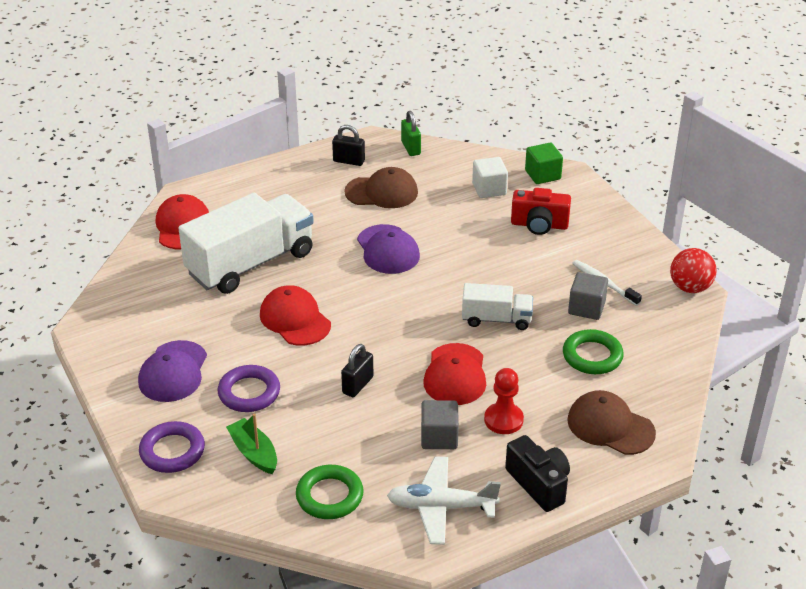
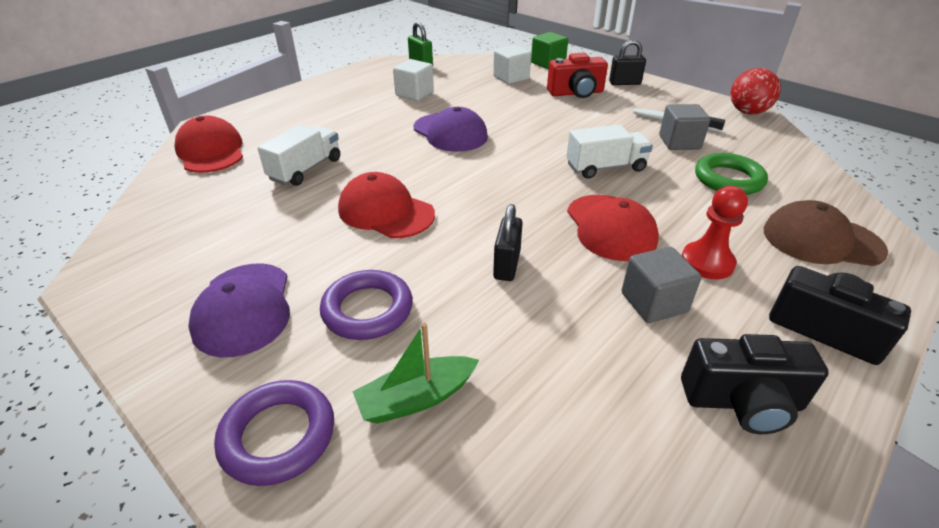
camera: 20 degrees left, 0 degrees up
white truck [178,193,314,294] -> white truck [258,125,340,186], size x0.52
green boat [226,413,277,474] -> green boat turned 60 degrees counterclockwise [352,323,479,424]
green ring [296,465,364,519] -> none
black padlock [332,125,365,166] -> black padlock moved to [609,40,646,85]
brown cap [344,167,418,208] -> white cube [393,59,434,101]
white plane [387,456,501,545] -> black camera [681,334,829,434]

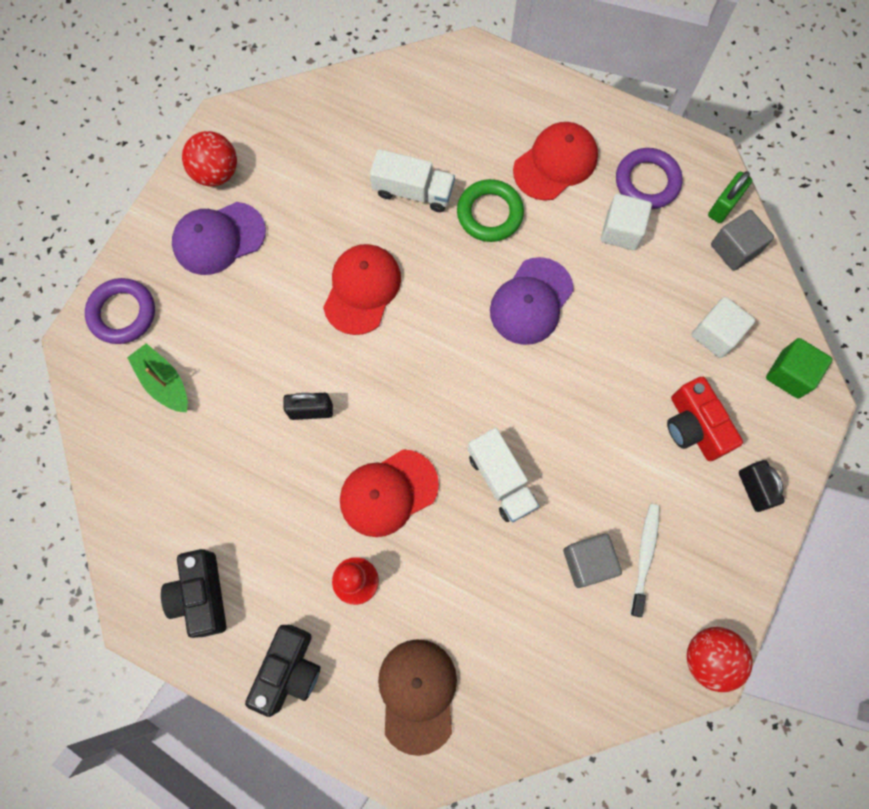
camera: 75 degrees right, 35 degrees up
red cap [174,116,243,173] -> red cap moved to [513,122,598,201]
purple ring [320,270,413,340] -> purple ring moved to [616,148,682,209]
grey cube [622,247,701,323] -> grey cube moved to [711,210,774,271]
green ring [695,153,768,195] -> green ring moved to [457,179,524,242]
none -> red ball [182,131,237,187]

